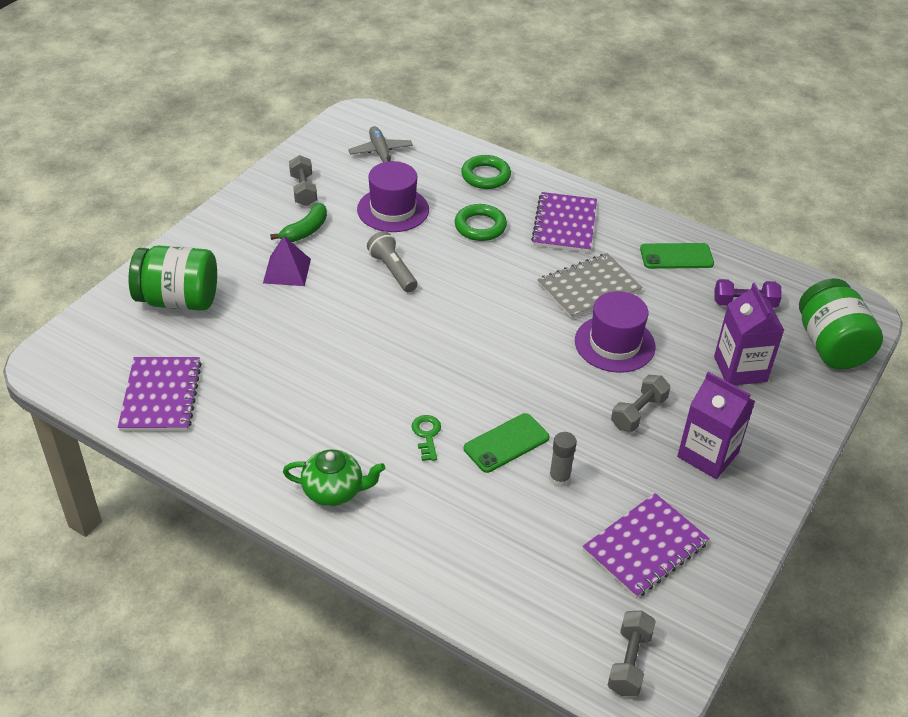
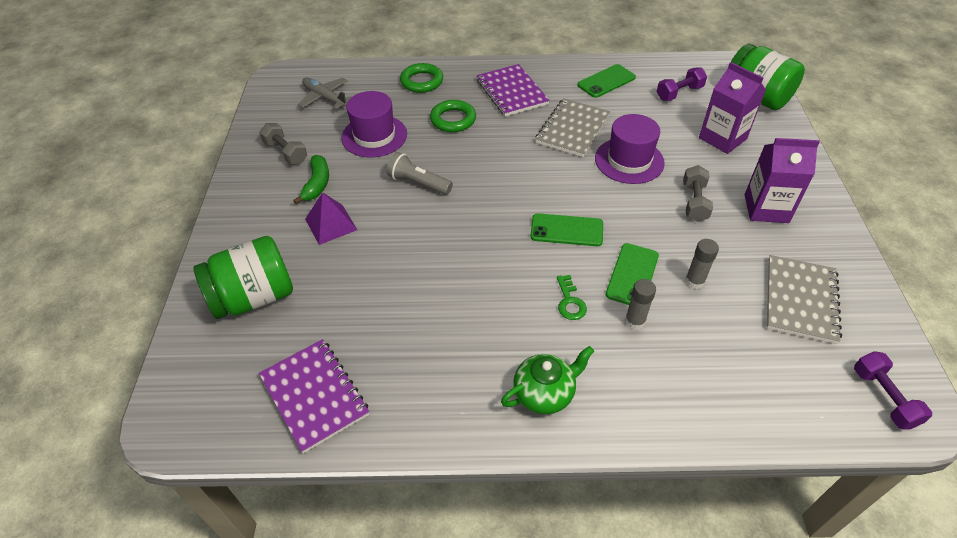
camera: 30 degrees left, 5 degrees up
green key [412,415,441,461] -> green key turned 150 degrees counterclockwise [557,275,587,320]
purple notebook [583,493,710,598] -> grey notebook [767,255,842,344]
grey dumbbell [608,611,656,696] -> purple dumbbell [854,351,932,430]
none -> green phone [530,213,603,246]
none -> grey glue stick [625,279,656,330]

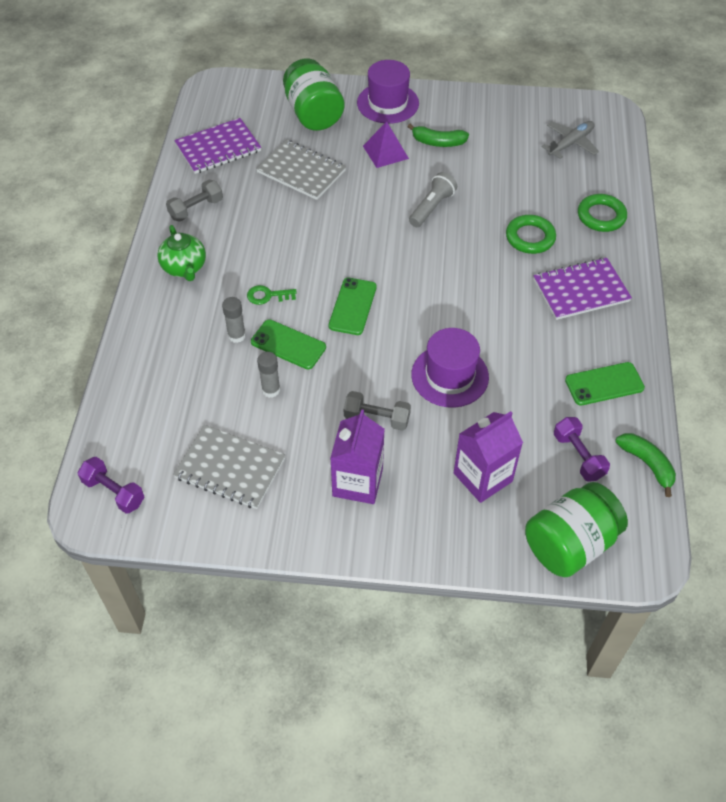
camera: 95 degrees right, 5 degrees up
grey dumbbell [259,123,307,164] -> grey dumbbell moved to [166,180,223,222]
purple hat [341,91,407,158] -> purple hat moved to [357,60,419,124]
grey notebook [535,98,610,157] -> grey notebook moved to [256,140,346,200]
green phone [577,64,636,98] -> green phone turned 75 degrees counterclockwise [565,362,645,406]
purple dumbbell [854,351,932,430] -> purple dumbbell turned 45 degrees clockwise [77,457,144,514]
none -> green banana [615,433,676,497]

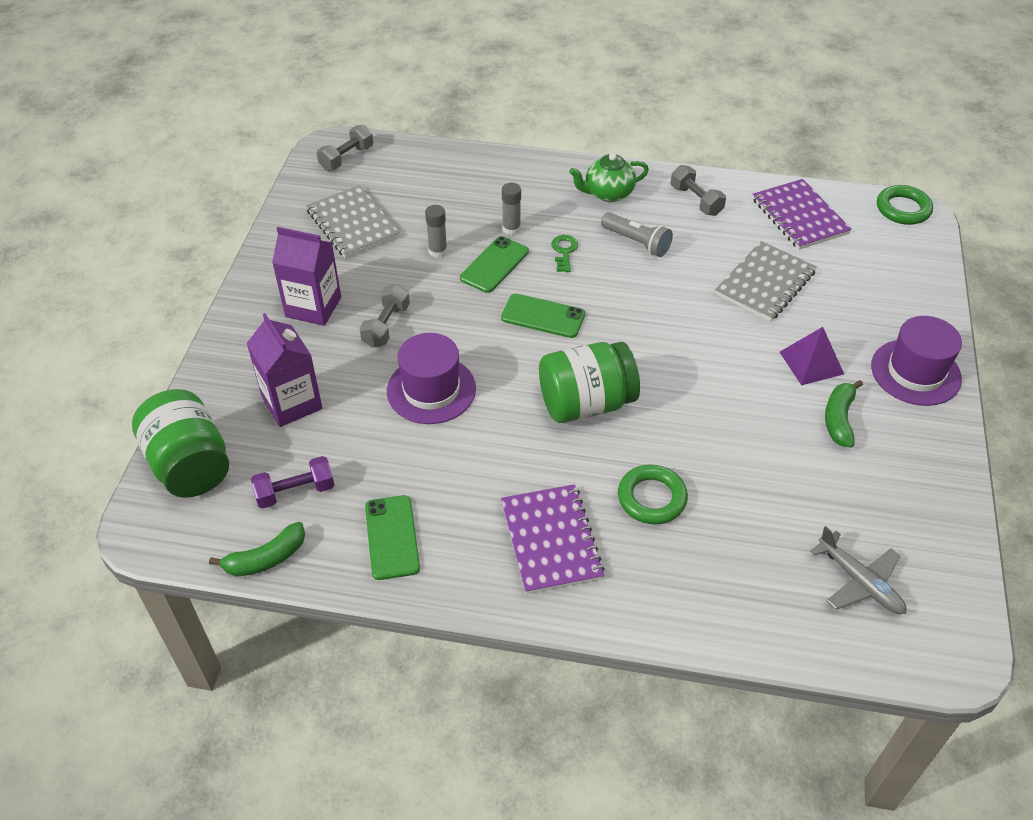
camera: 95 degrees right, 5 degrees down
purple dumbbell [77,457,144,514] -> grey dumbbell [317,125,373,171]
grey notebook [173,425,285,509] -> grey notebook turned 60 degrees counterclockwise [306,185,400,258]
green jar [283,58,345,131] -> green jar moved to [539,342,640,423]
grey flashlight [409,172,457,227] -> grey flashlight moved to [601,212,673,257]
green ring [578,194,627,232] -> green ring moved to [877,185,933,225]

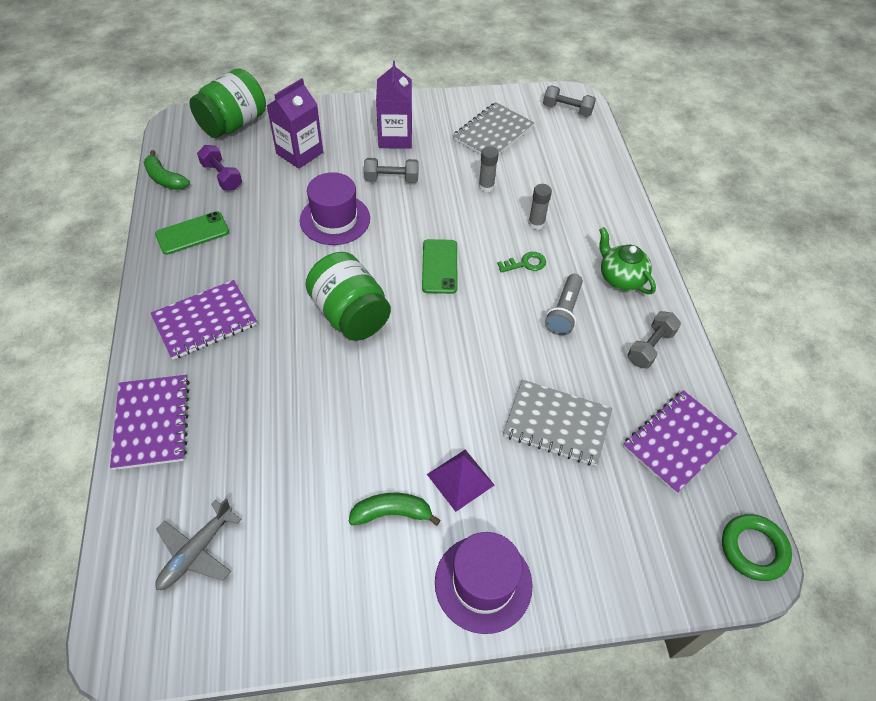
camera: 70 degrees right, 5 degrees up
green phone [460,236,529,293] -> none
green ring [618,464,688,524] -> none
none -> purple notebook [110,375,189,470]

